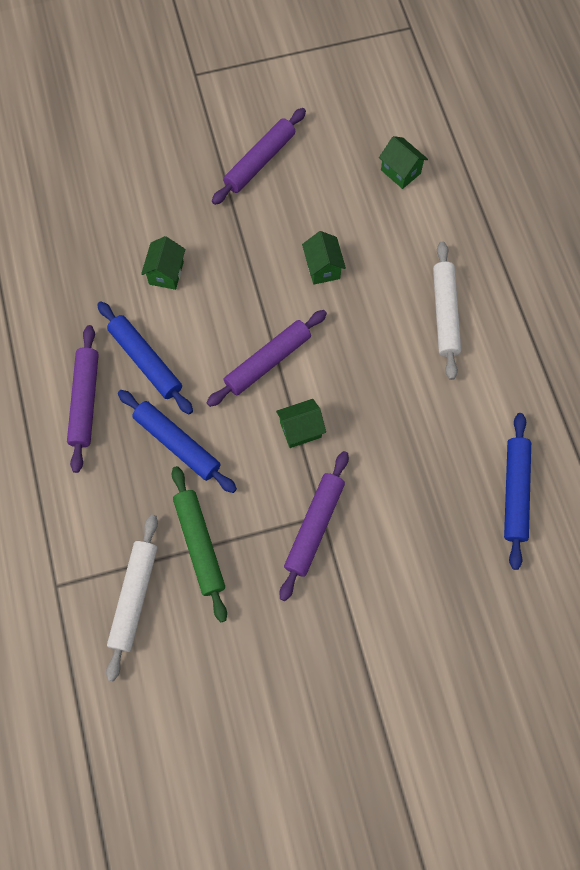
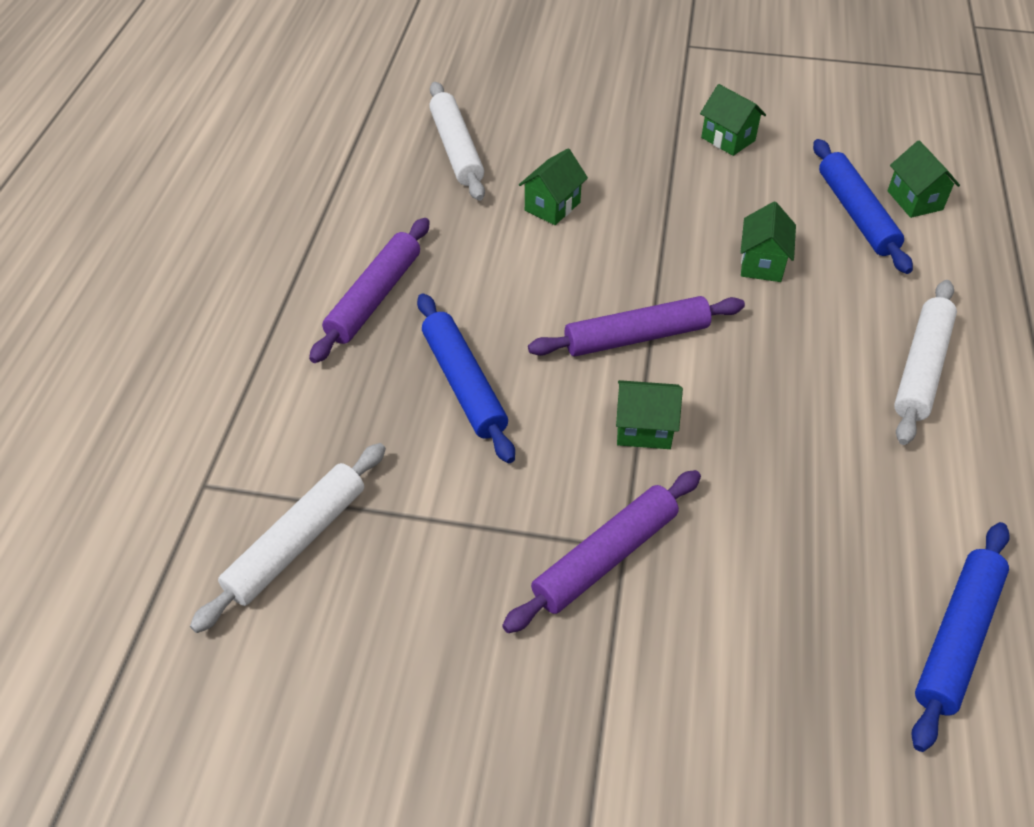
camera: 25 degrees right, 20 degrees down
blue rolling pin [97,302,193,414] -> blue rolling pin moved to [813,139,913,274]
green rolling pin [172,466,227,622] -> none
purple rolling pin [212,108,306,205] -> green house [700,84,766,156]
none -> white rolling pin [429,82,485,201]

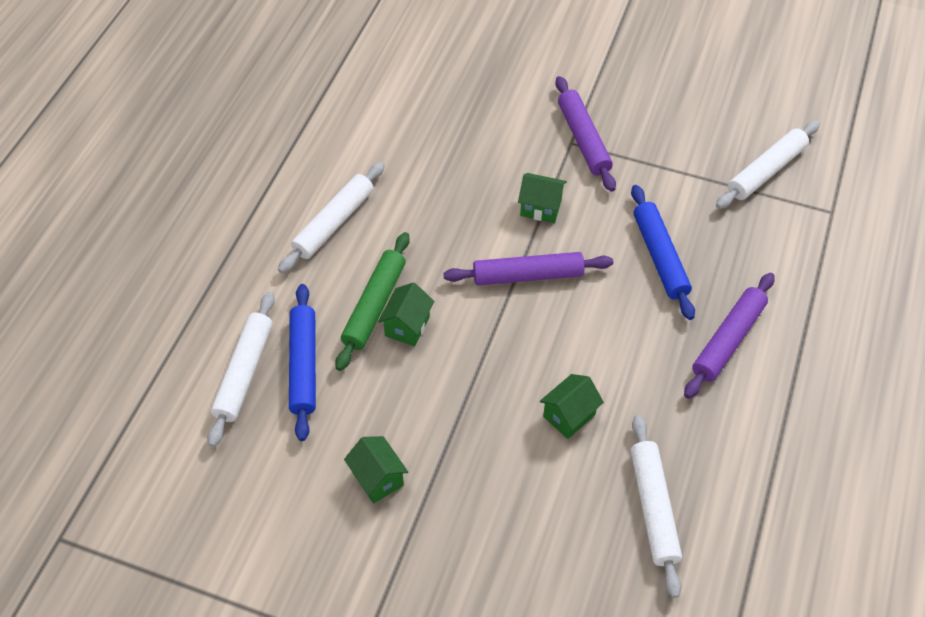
camera: 170 degrees left, 5 degrees up
purple rolling pin [502,470,701,633] -> purple rolling pin turned 75 degrees counterclockwise [555,76,616,192]
green house [887,140,960,218] -> white rolling pin [207,292,275,447]
blue rolling pin [911,522,1010,752] -> none
none -> green rolling pin [335,232,410,371]

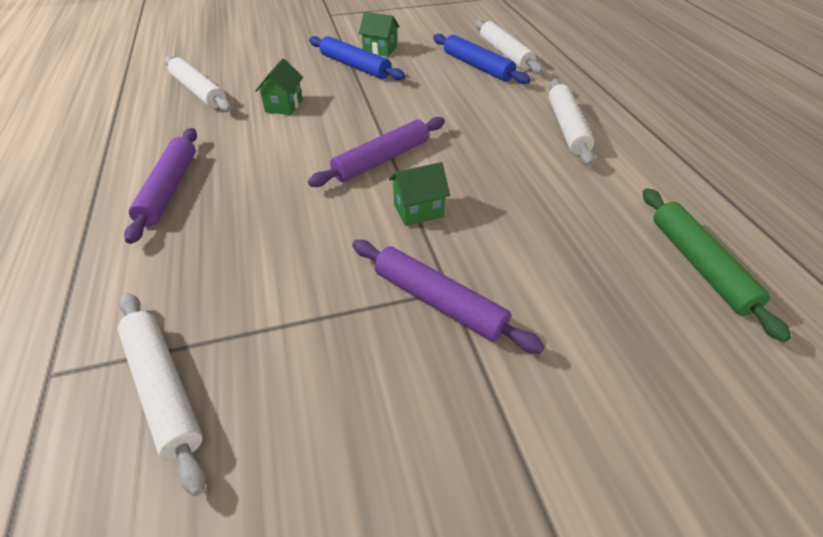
camera: 145 degrees right, 10 degrees down
green rolling pin [335,232,410,371] -> green rolling pin moved to [643,188,791,342]
green house [378,282,434,346] -> none
blue rolling pin [631,185,695,320] -> blue rolling pin moved to [309,36,405,80]
white rolling pin [716,121,820,209] -> white rolling pin turned 45 degrees counterclockwise [118,293,206,496]

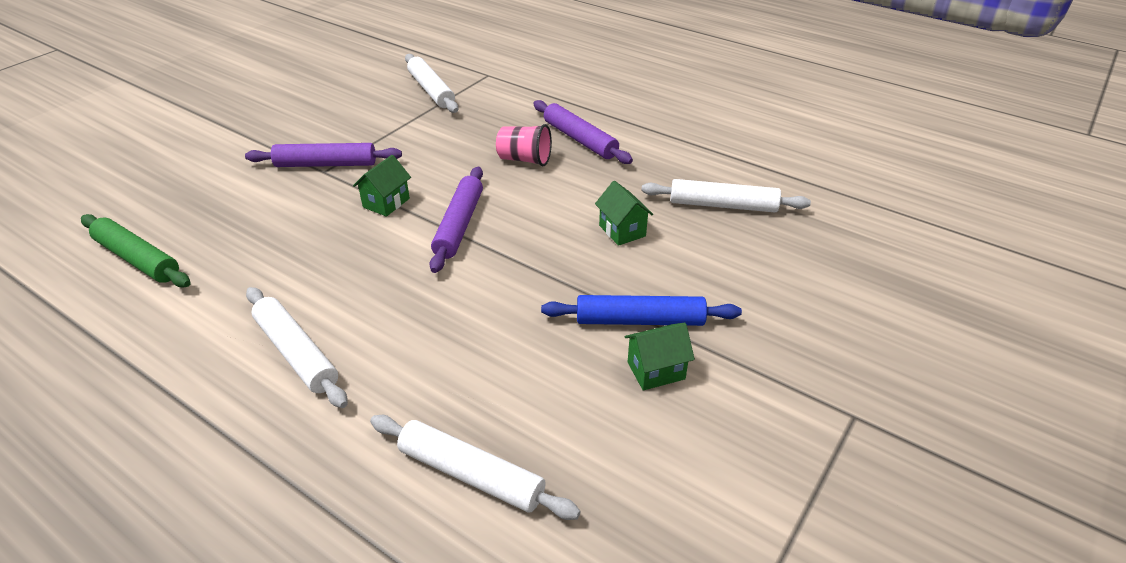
camera: 140 degrees right, 5 degrees down
white rolling pin [118,293,206,496] -> white rolling pin turned 45 degrees clockwise [405,54,458,113]
blue rolling pin [433,34,531,84] -> none
none -> pink cup [496,124,552,167]

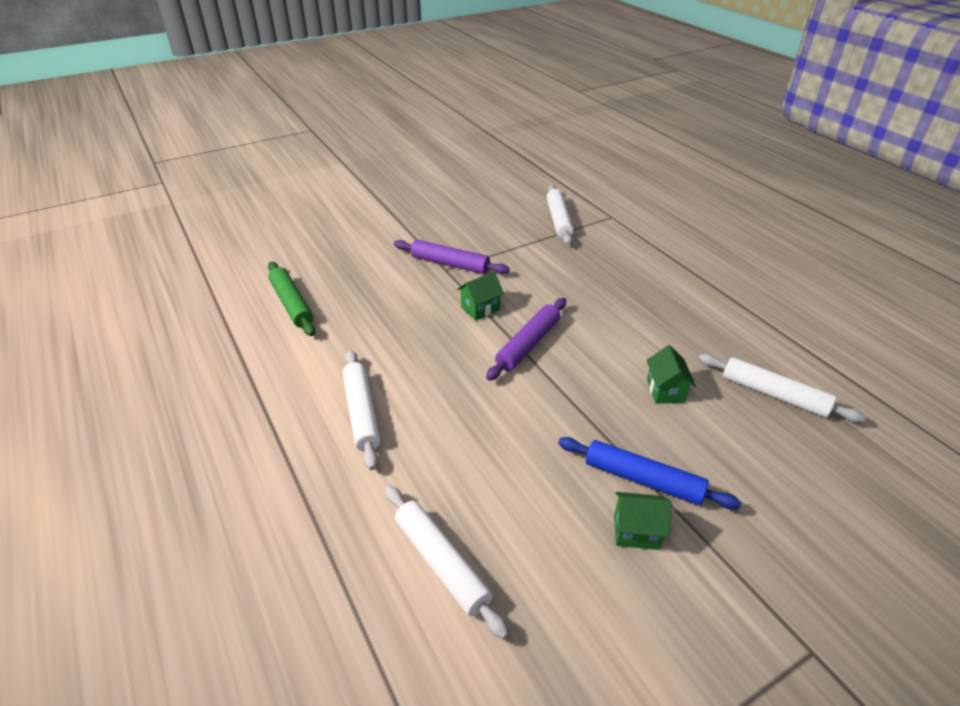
camera: 25 degrees right, 0 degrees up
pink cup [496,124,552,167] -> none
purple rolling pin [533,100,633,164] -> none

